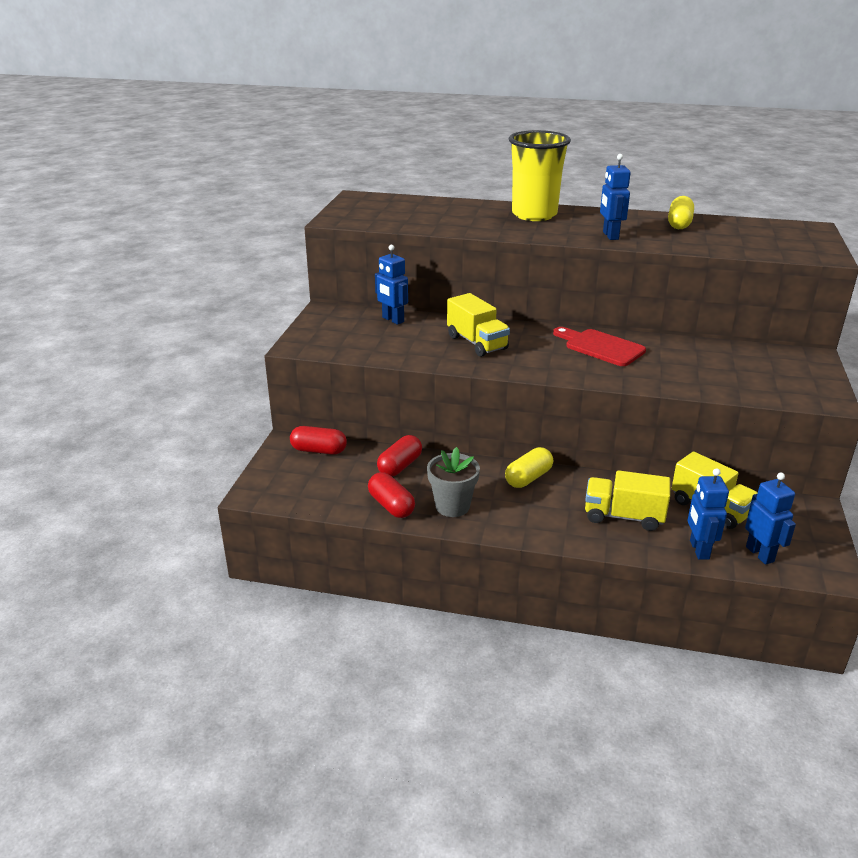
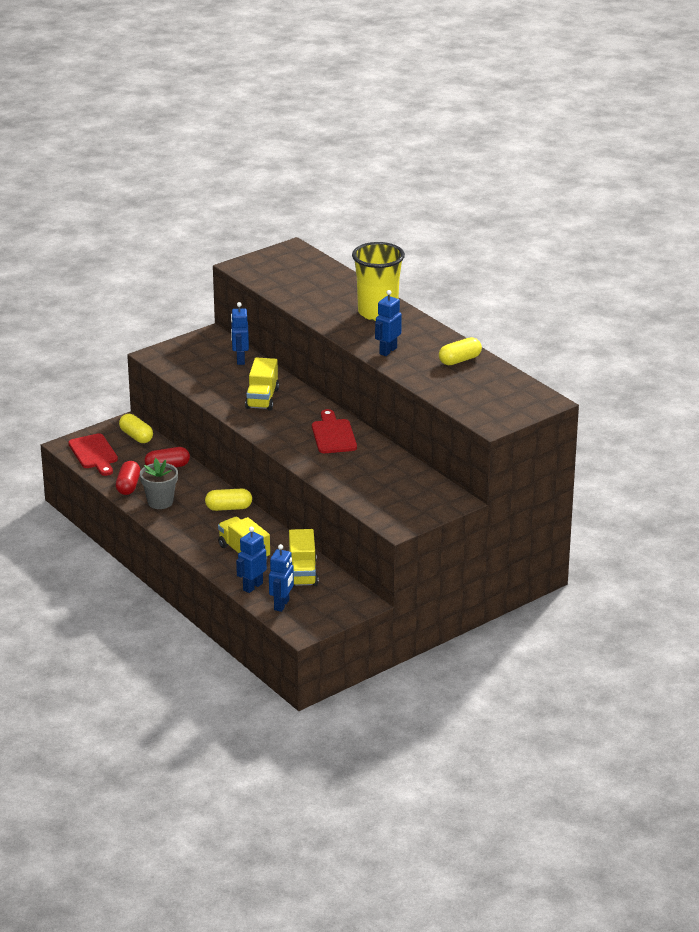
camera: 40 degrees right, 0 degrees up
red capsule [290,426,347,455] -> yellow capsule [119,414,153,443]
none -> red cutting board [68,433,118,476]

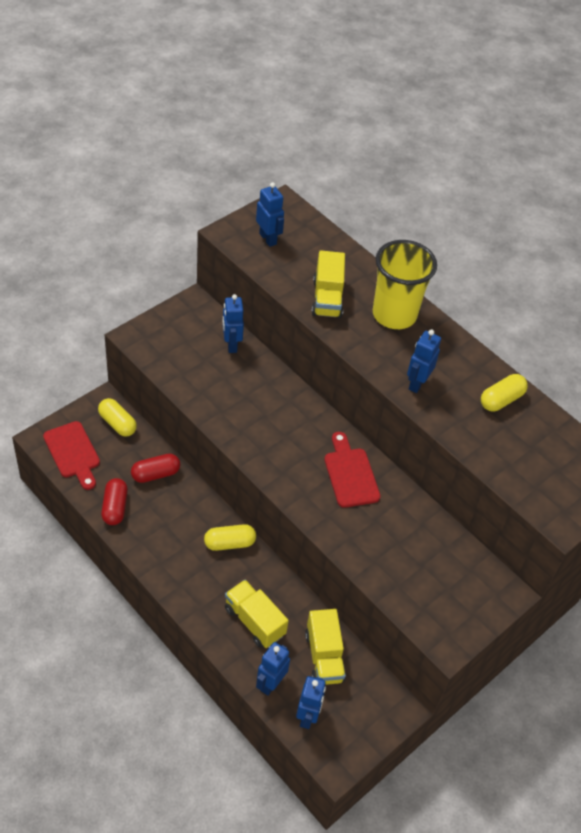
camera: 10 degrees left, 20 degrees up
grey flower pot [140,458,178,509] -> none
yellow truck [245,357,279,411] -> yellow truck moved to [311,251,345,318]
none -> blue robot [256,182,284,247]

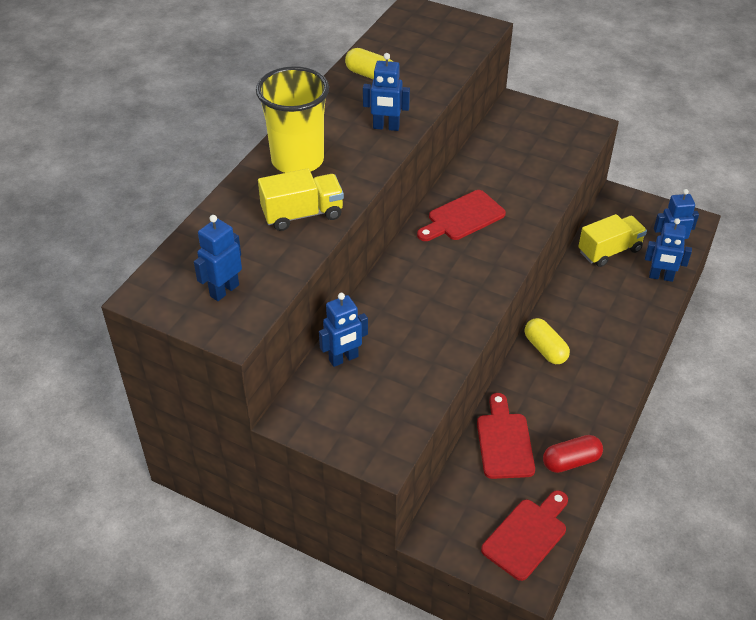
camera: 105 degrees left, 5 degrees down
yellow capsule [98,398,137,437] -> none
red capsule [131,454,180,483] -> red cutting board [477,393,535,479]
yellow truck [225,580,289,648] -> none

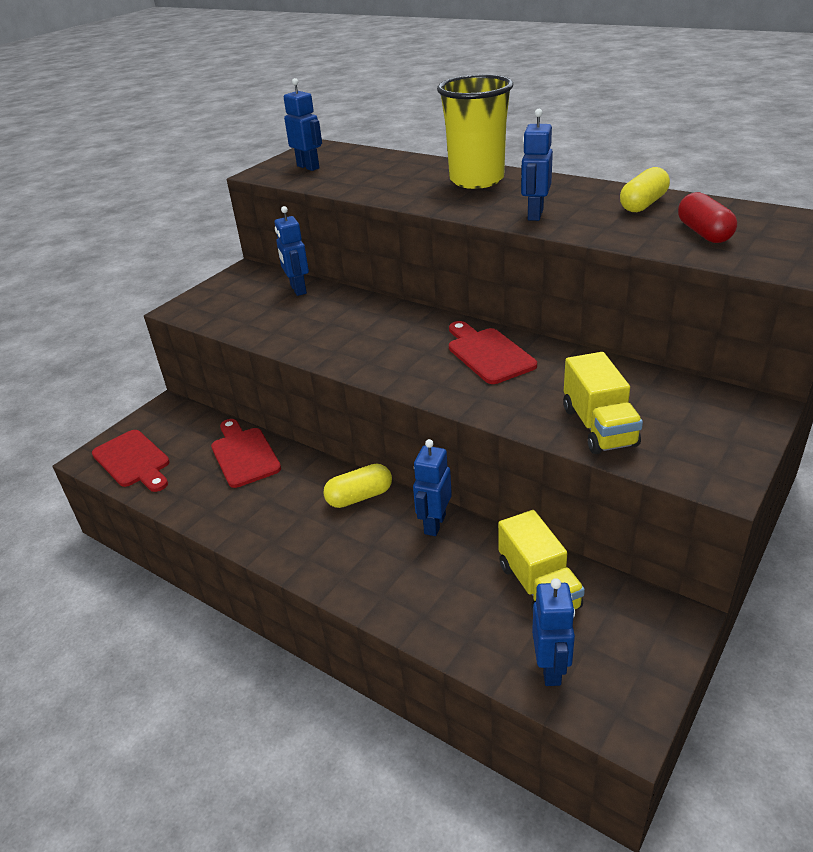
camera: 100 degrees right, 10 degrees down
yellow truck [258,169,344,231] -> yellow truck moved to [563,352,643,454]
red cutting board [477,393,535,479] -> red cutting board turned 120 degrees counterclockwise [211,419,281,488]
red capsule [543,435,603,473] -> red capsule moved to [678,192,737,243]
blue robot [645,218,692,282] -> blue robot moved to [413,439,452,536]

